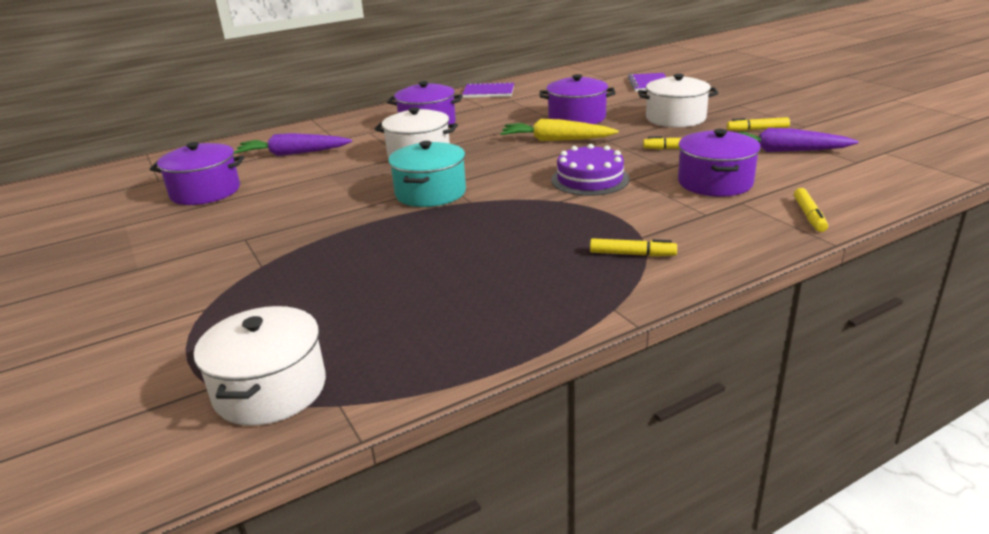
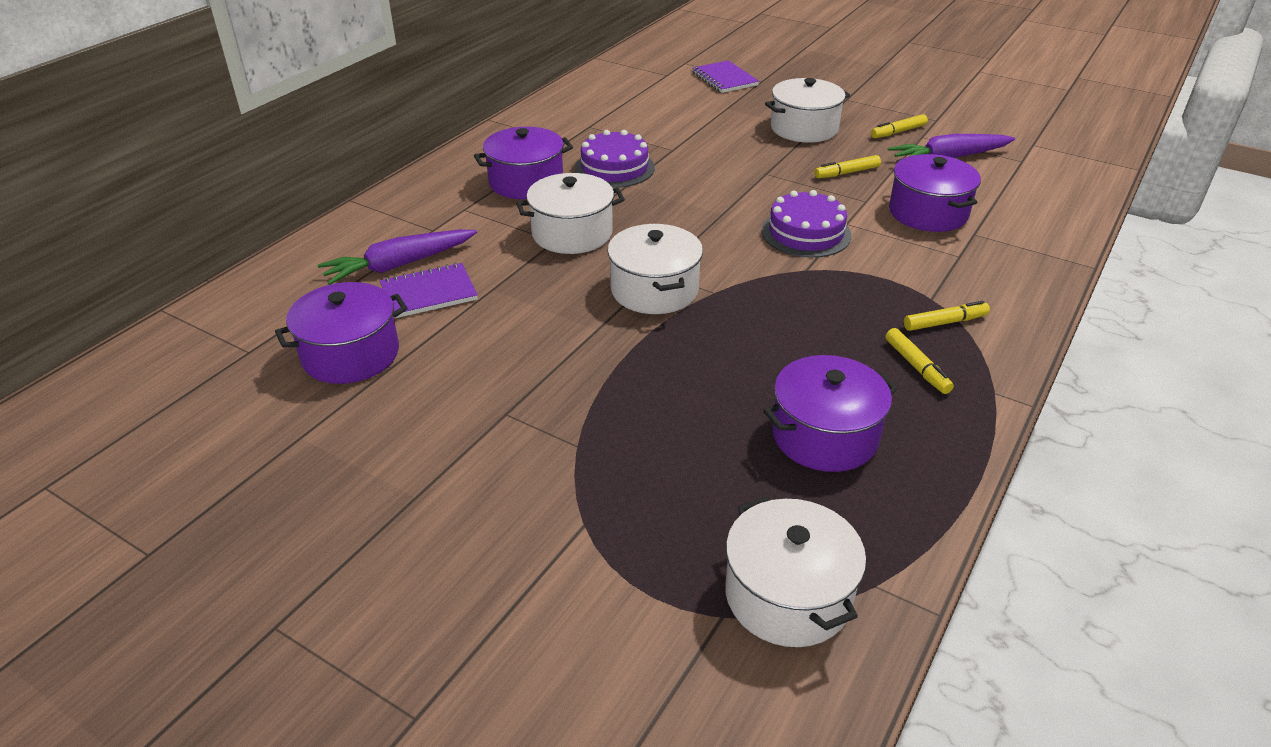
camera: 30 degrees left, 10 degrees up
turquoise pot [388,141,466,207] -> white pot [608,224,703,314]
purple notebook [462,82,514,98] -> purple notebook moved to [380,263,478,318]
yellow carrot [500,119,619,141] -> none
purple pot [540,74,616,124] -> purple pot moved to [763,355,898,472]
yellow marker [794,188,828,232] -> yellow marker moved to [886,328,954,394]
none -> purple cake [575,130,655,188]

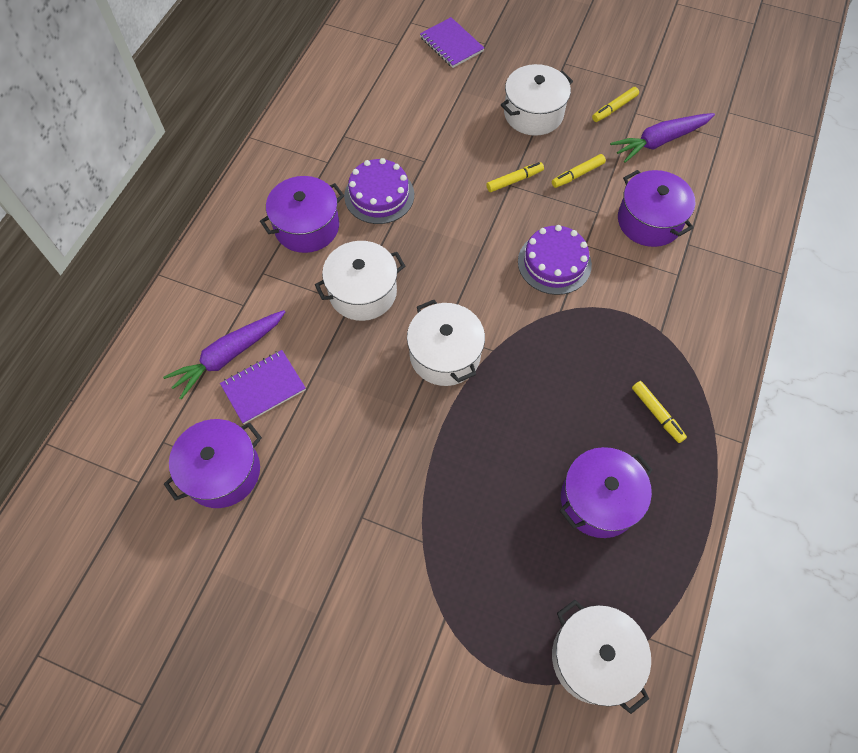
camera: 10 degrees left, 25 degrees up
yellow marker [904,301,990,331] -> yellow marker moved to [486,162,544,192]

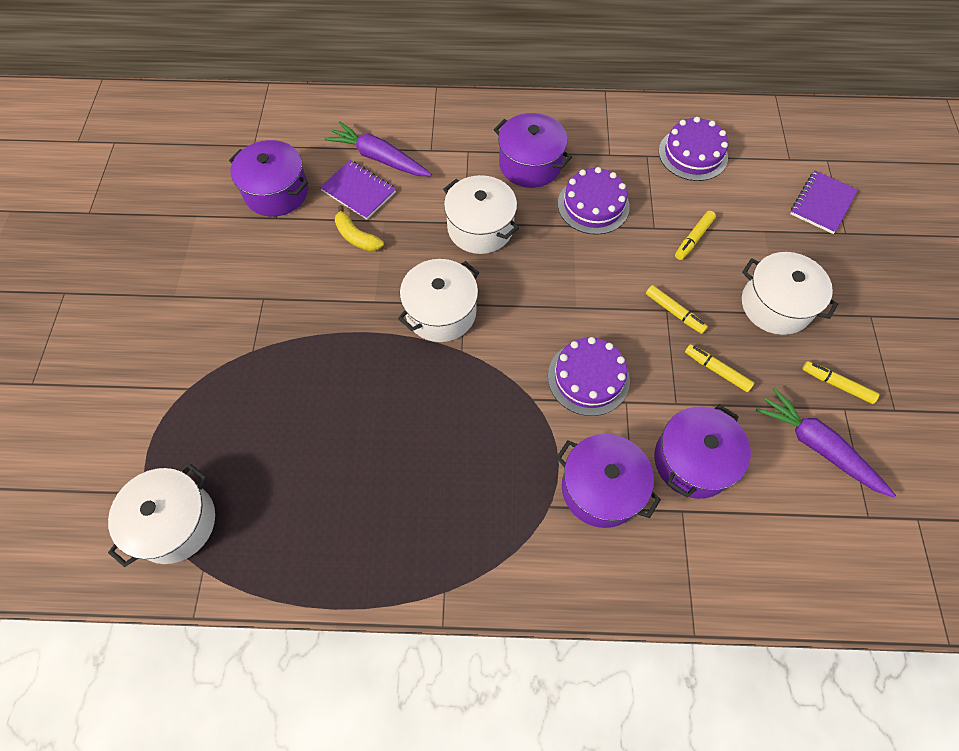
camera: 70 degrees right, 0 degrees up
purple pot [560,447,652,538] -> purple pot moved to [556,434,661,528]
yellow marker [632,381,687,443] -> yellow marker moved to [675,211,716,260]
none -> yellow banana [335,205,384,251]
none -> purple cake [659,117,728,181]

